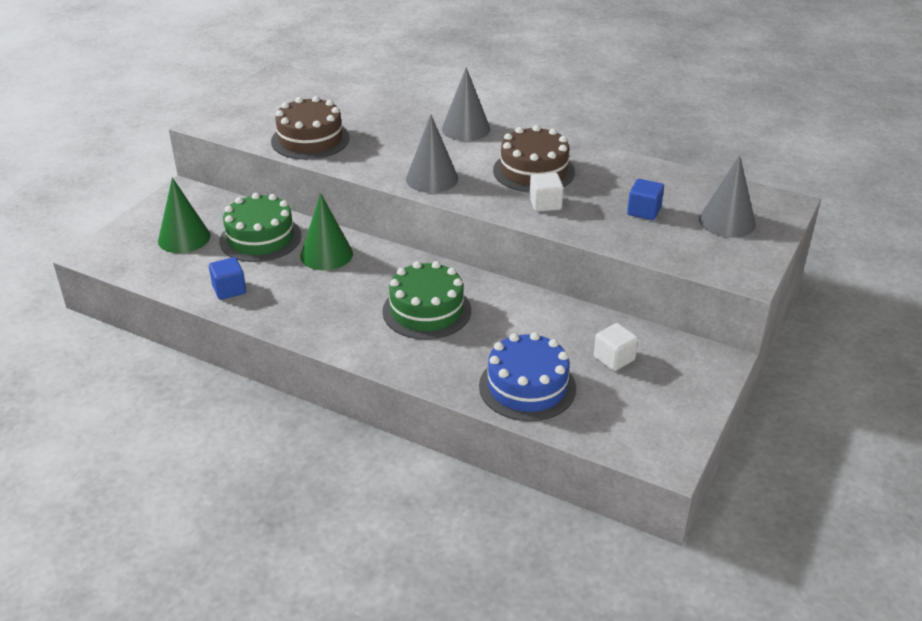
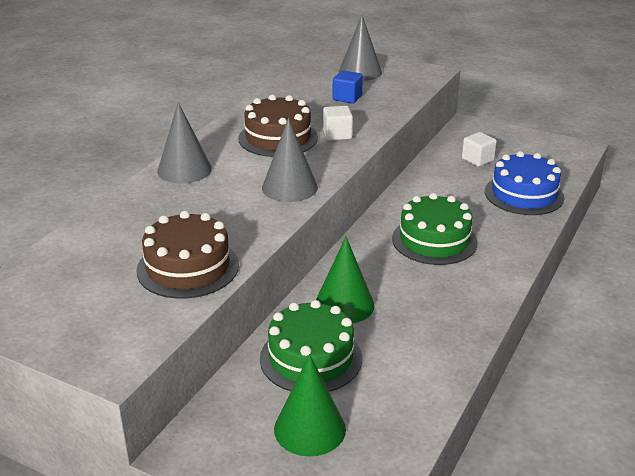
camera: 90 degrees left, 5 degrees down
blue cube [209,257,246,300] -> none

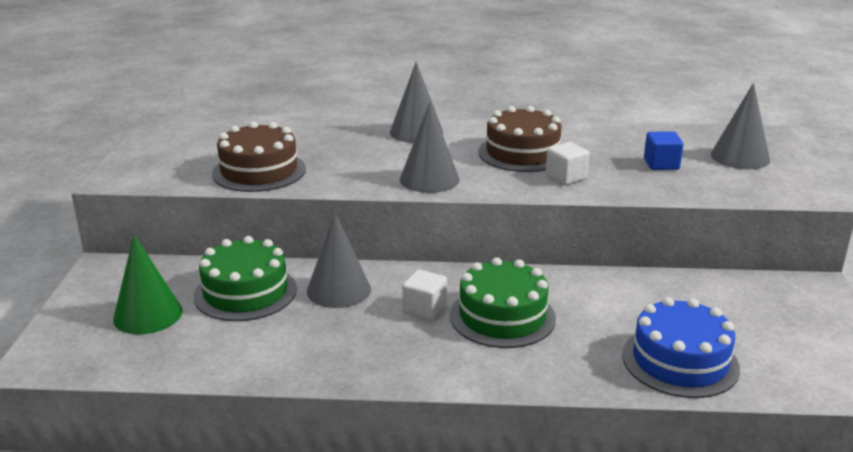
camera: 65 degrees right, 5 degrees down
green cone [316,237,375,324] -> grey cone [307,212,371,308]
white cube [462,132,497,167] -> white cube moved to [402,269,447,320]

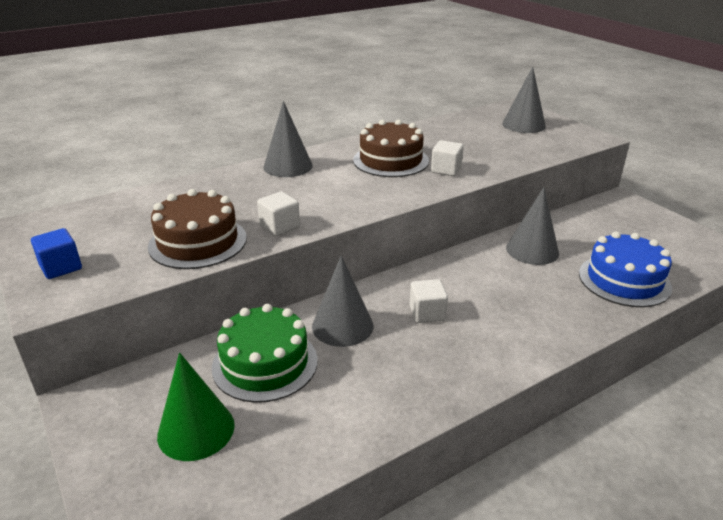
camera: 35 degrees left, 5 degrees up
grey cone [400,102,460,193] -> grey cone moved to [506,187,559,265]
green cake [450,257,556,348] -> none
blue cube [644,131,683,170] -> blue cube moved to [31,228,82,279]
none -> white cube [257,191,300,236]

